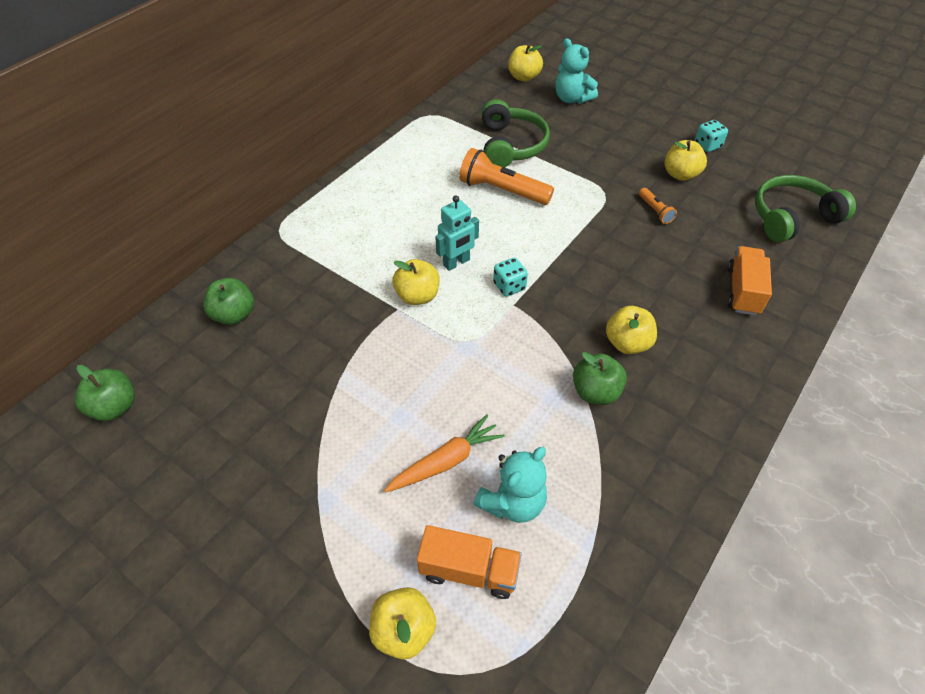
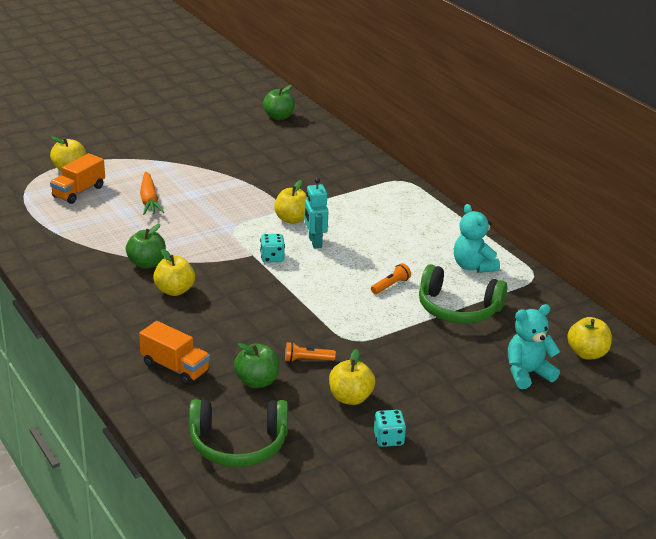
camera: 110 degrees right, 20 degrees down
green apple [203,278,254,325] -> green apple moved to [234,343,280,388]
orange flashlight [459,148,554,205] -> orange flashlight [371,263,411,294], size x0.50
turquoise teddy bear [473,447,547,523] -> turquoise teddy bear moved to [454,204,500,273]
green headphones [755,175,856,242] -> green headphones turned 90 degrees clockwise [189,399,288,467]

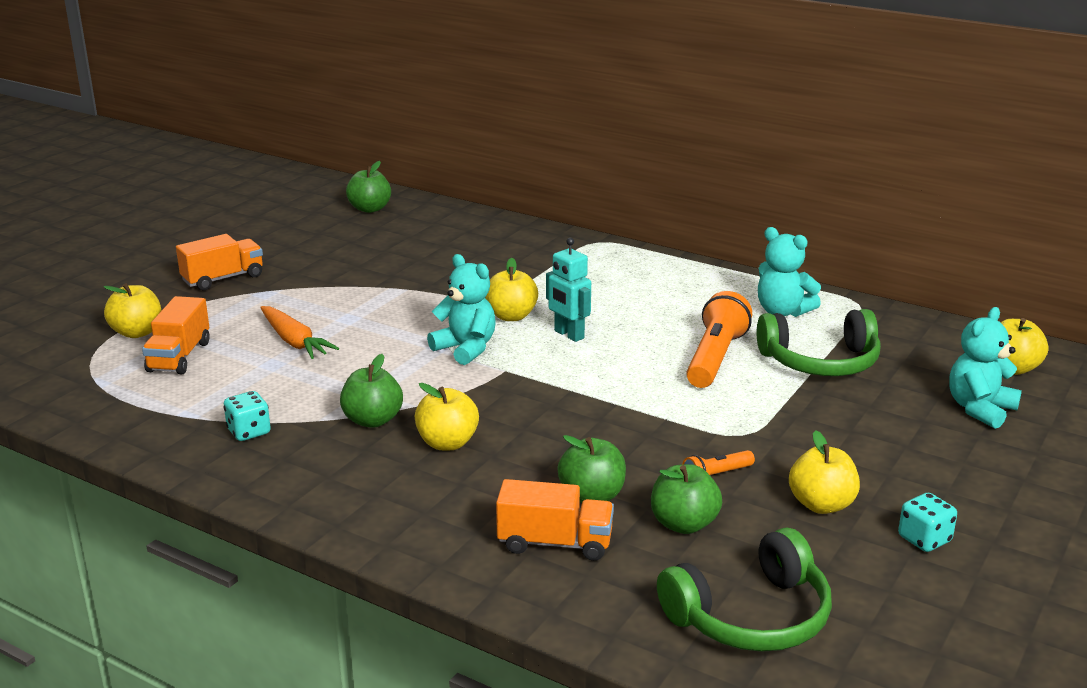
camera: 25 degrees left, 5 degrees down
turquoise dice [260,234,285,263] -> turquoise dice moved to [223,391,271,441]
orange flashlight [371,263,411,294] -> orange flashlight [686,291,752,388], size x2.00
none -> orange truck [176,234,263,290]
none -> turquoise teddy bear [427,254,496,365]
none -> green apple [557,435,626,503]

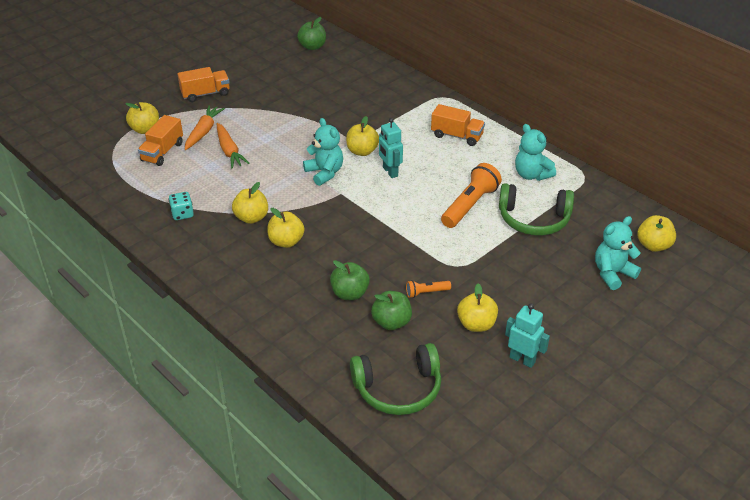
camera: 15 degrees right, 15 degrees up
green apple [340,354,403,428] -> yellow apple [232,182,268,224]
orange truck [496,479,614,561] -> orange truck moved to [431,104,485,146]
turquoise dice [898,493,957,552] -> turquoise robot [505,304,550,368]
none -> orange carrot [185,105,225,150]

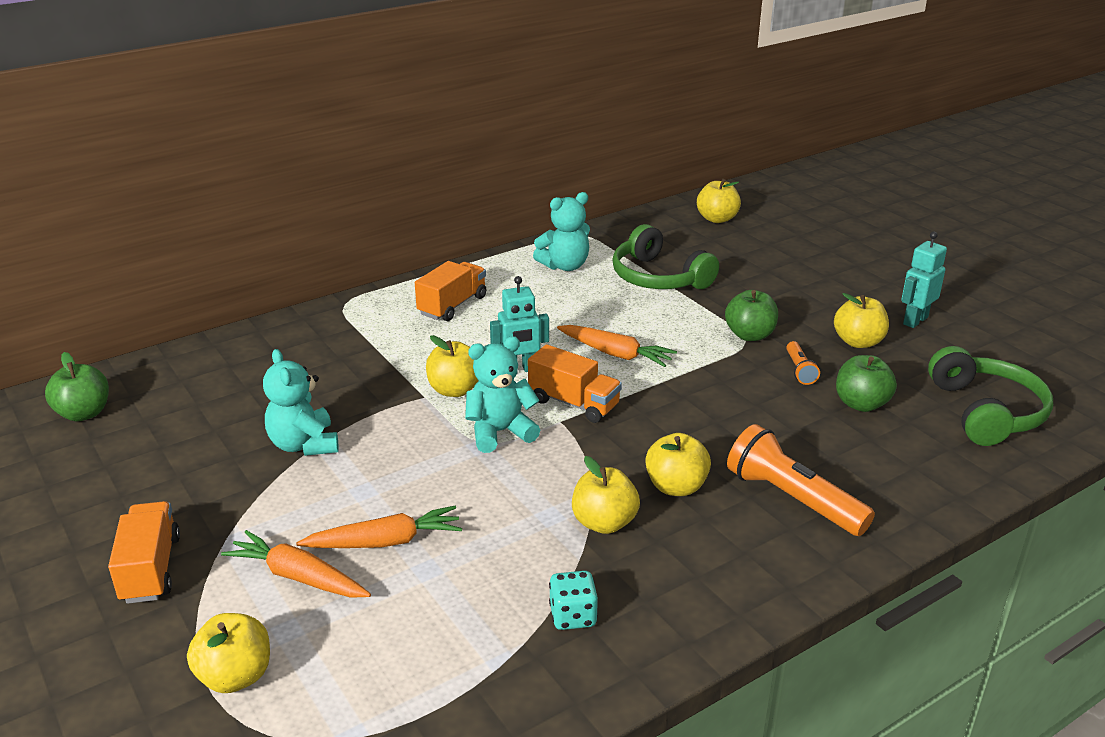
camera: 80 degrees left, 10 degrees down
orange truck [138,115,183,166] -> orange truck moved to [528,344,622,423]
green apple [330,260,370,300] -> green apple moved to [725,290,778,341]
orange flashlight [441,163,502,228] -> orange flashlight moved to [727,424,875,536]
green headphones [499,183,574,236] -> green headphones turned 120 degrees clockwise [612,224,719,289]
turquoise teddy bear [595,216,641,290] -> turquoise teddy bear moved to [263,349,339,456]
none -> orange carrot [557,325,677,367]

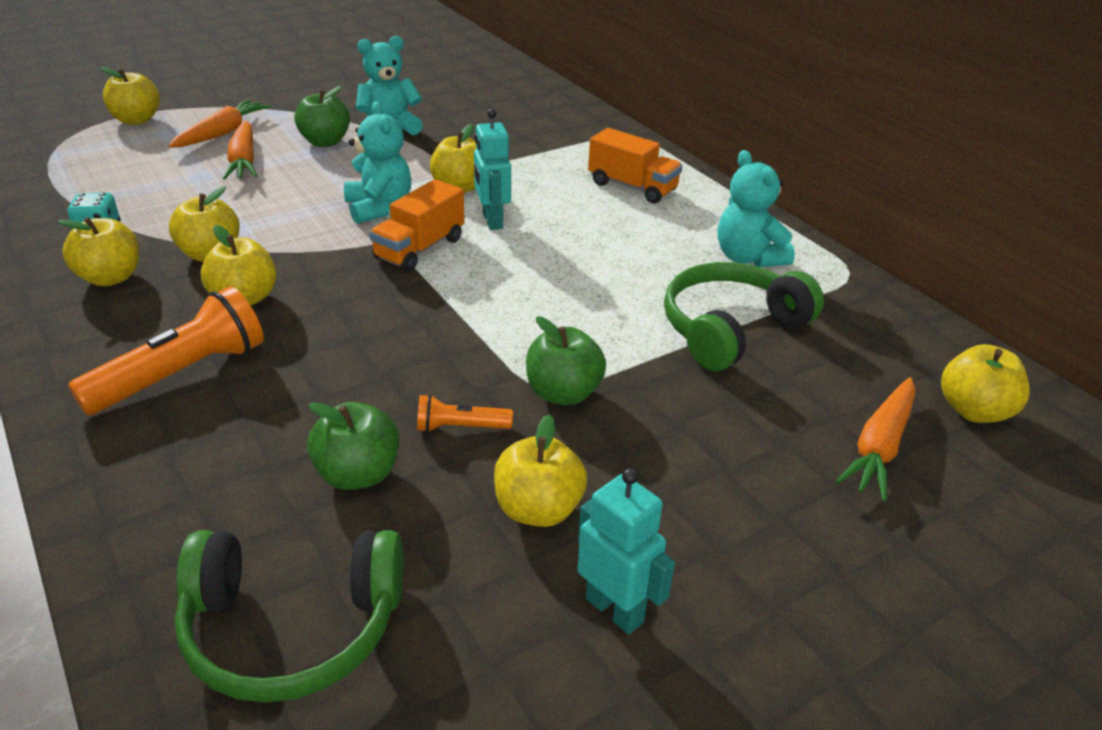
camera: 90 degrees right, 5 degrees up
green apple [45,352,109,421] -> green apple moved to [294,86,350,147]
orange truck [108,501,180,604] -> none
orange carrot [557,325,677,367] -> orange carrot moved to [836,377,916,501]
none -> yellow apple [58,217,139,286]

